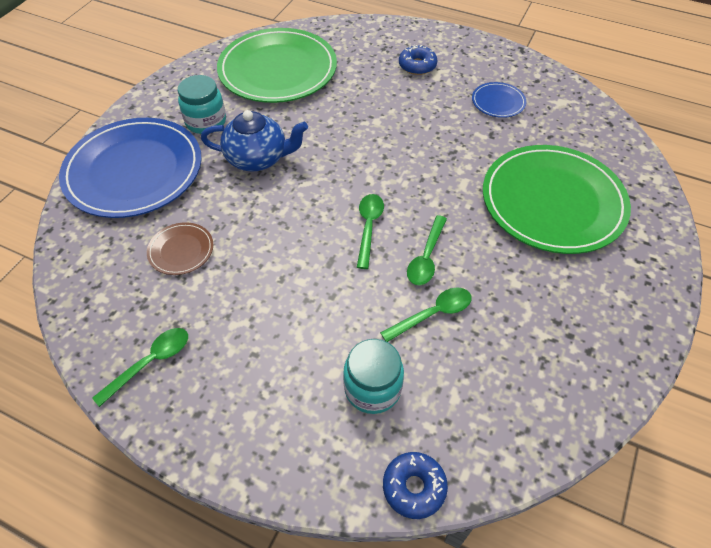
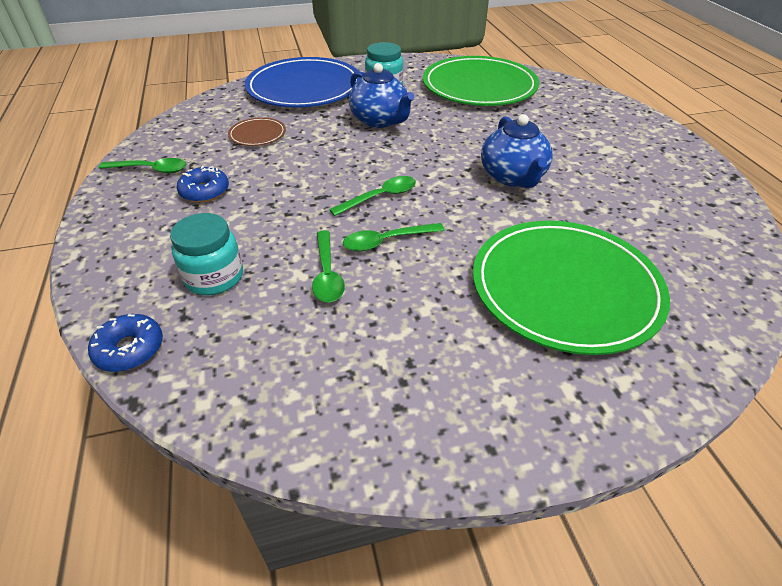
camera: 50 degrees right, 10 degrees down
green spoon [380,288,471,342] -> green spoon turned 60 degrees clockwise [312,230,345,302]
blue donut [399,45,437,75] -> blue donut moved to [177,166,229,203]
blue plate [472,82,526,118] -> none
none -> blue teapot [481,114,553,188]

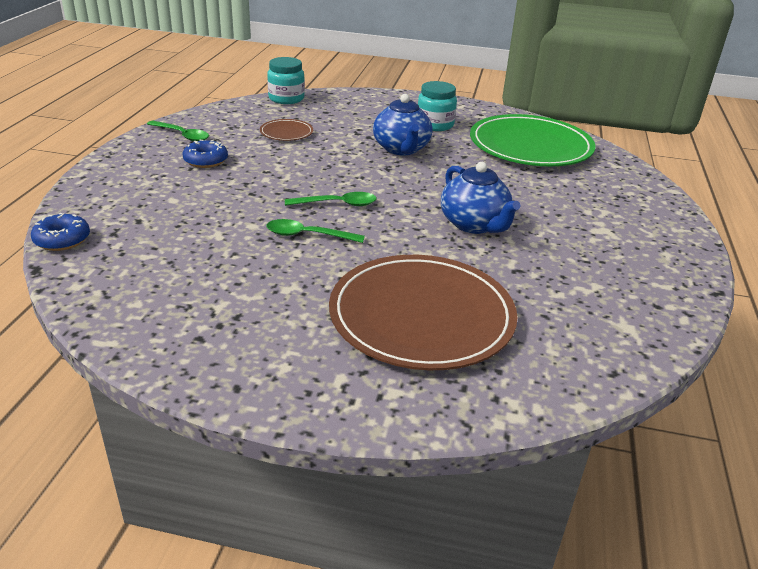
camera: 25 degrees right, 10 degrees down
turquoise jar [170,213,243,295] -> turquoise jar moved to [267,57,305,104]
blue plate [245,57,361,107] -> none
green spoon [312,230,345,302] -> none
green plate [473,220,670,355] -> brown plate [329,255,517,370]
blue teapot [481,114,553,188] -> blue teapot turned 45 degrees counterclockwise [441,162,520,234]

